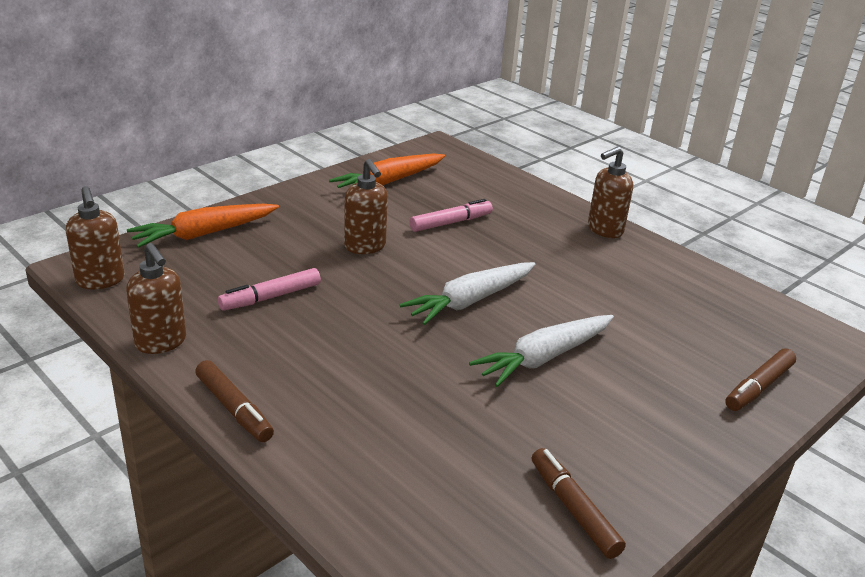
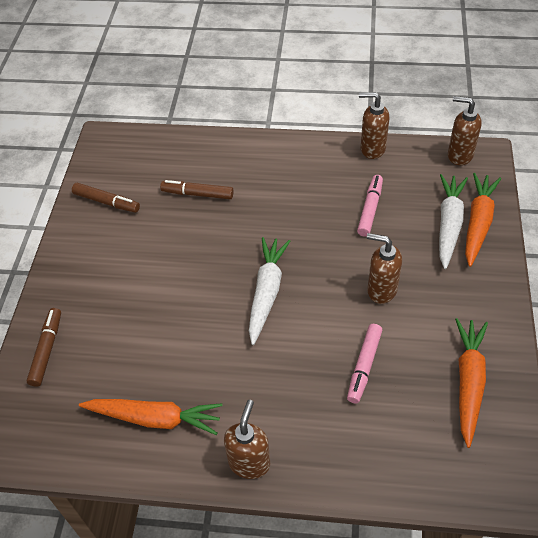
camera: 145 degrees right, 20 degrees up
brown marker [195,360,274,442] -> brown marker moved to [160,180,234,199]
white carrot [469,315,614,387] -> white carrot moved to [439,174,468,269]
none -> orange carrot [79,399,222,435]

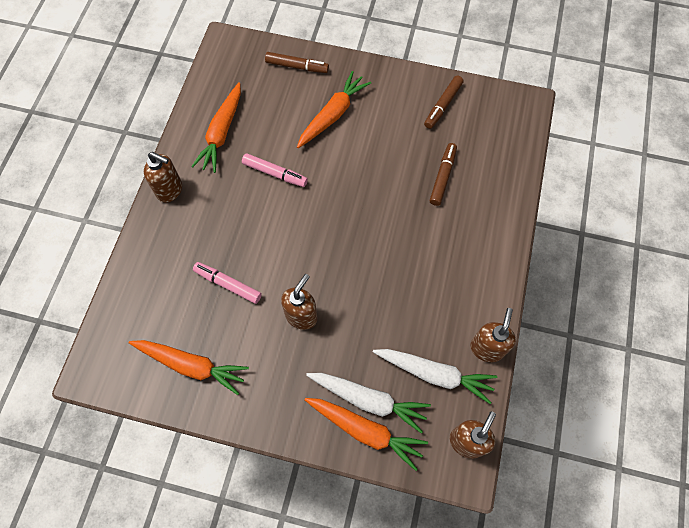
camera: 95 degrees right, 15 degrees up
white carrot [249,237,290,345] -> white carrot moved to [373,349,497,404]
pink marker [357,175,383,236] -> pink marker moved to [242,153,308,187]
none -> orange carrot [297,71,371,148]

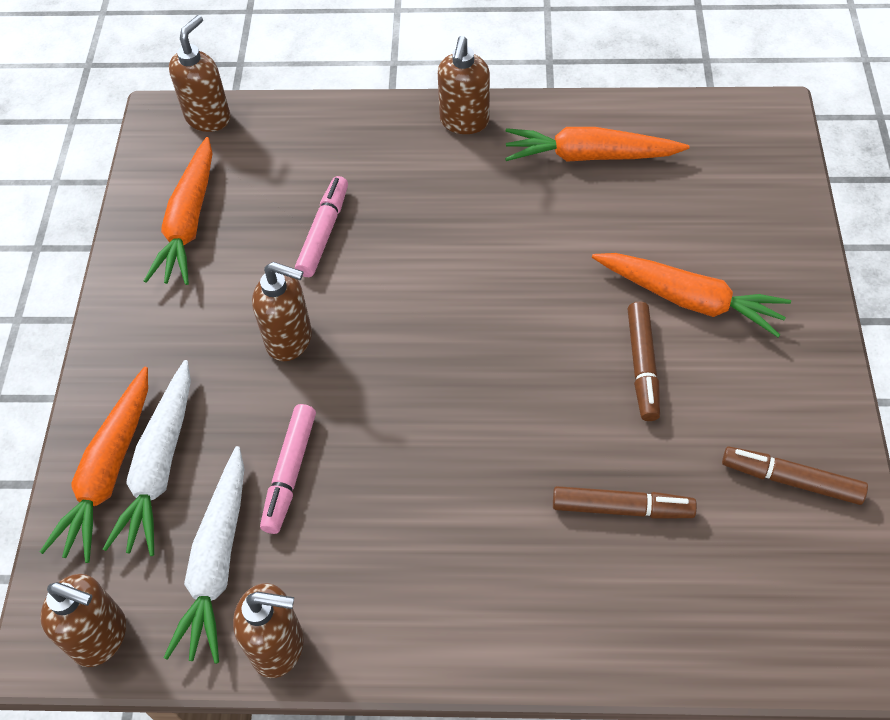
camera: 80 degrees right, 10 degrees down
pink marker [242,153,308,187] -> pink marker moved to [260,404,316,534]
brown marker [265,52,329,73] -> brown marker moved to [628,301,660,421]
none -> brown soap dispenser [169,15,231,132]

